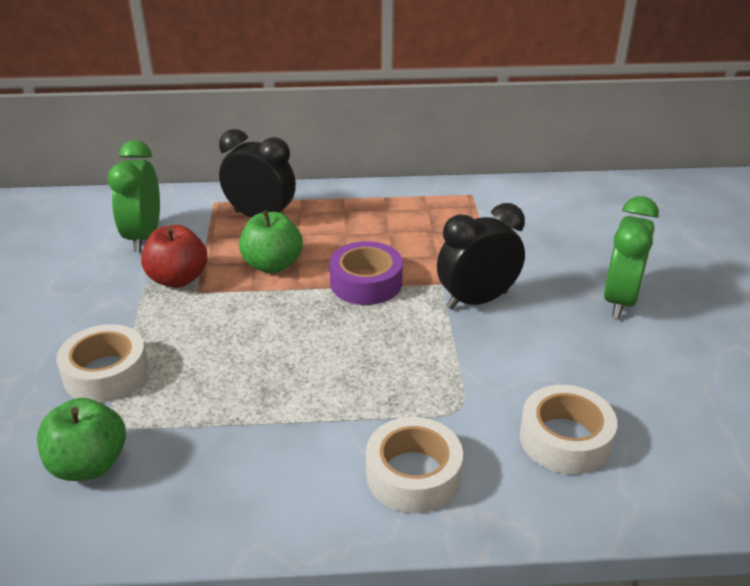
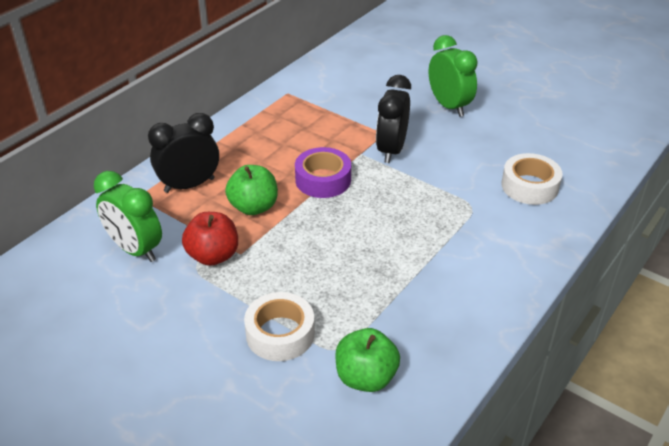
camera: 50 degrees left, 5 degrees up
white tape [366,417,463,513] -> none

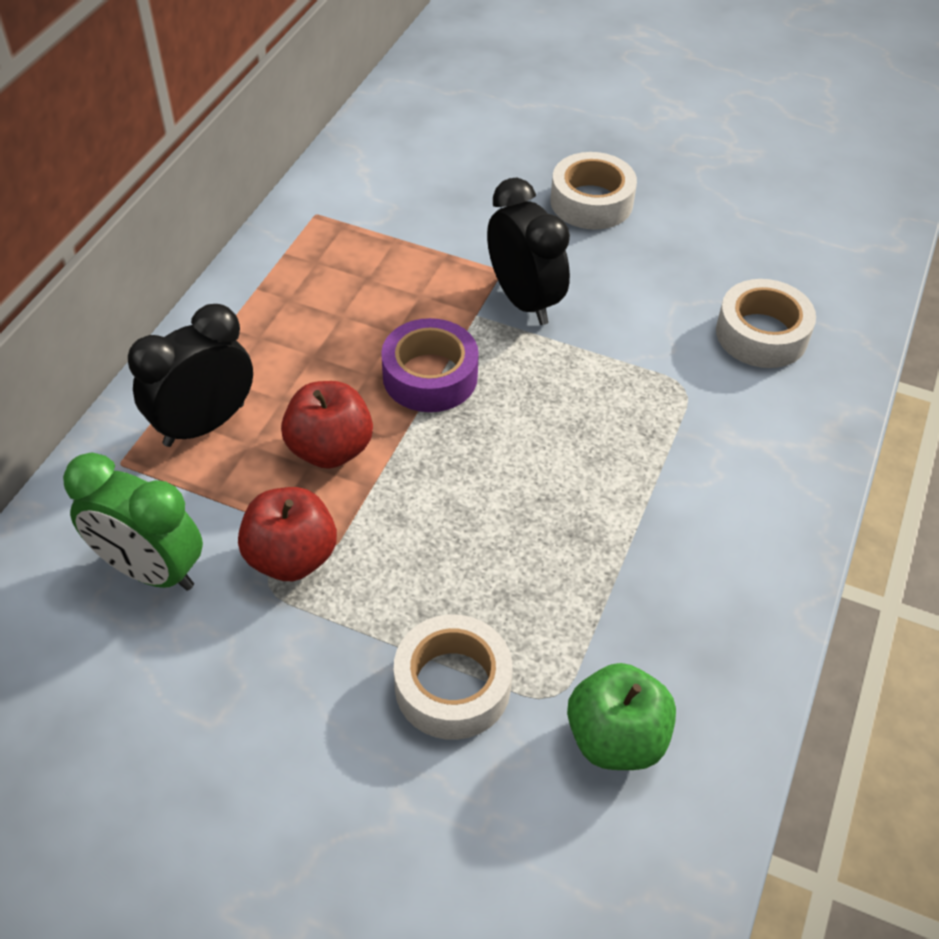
camera: 15 degrees left, 10 degrees up
green apple [225,165,278,215] -> red apple [281,381,373,469]
black clock [376,75,411,163] -> black clock turned 150 degrees clockwise [487,178,570,325]
green clock [429,35,478,117] -> white tape [550,152,637,230]

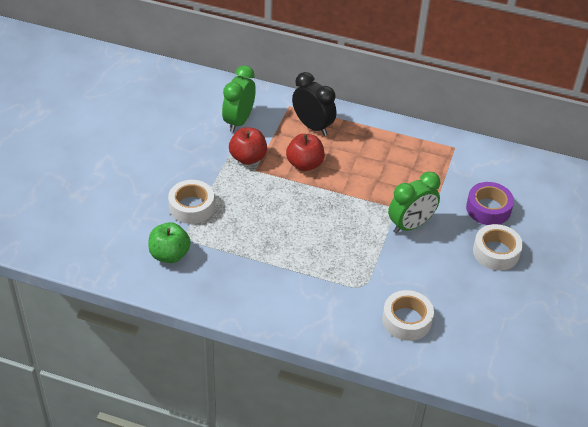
camera: 85 degrees right, 5 degrees down
purple tape [381,318,479,412] -> purple tape moved to [466,182,514,225]
black clock [487,178,570,325] -> green clock [388,172,440,234]

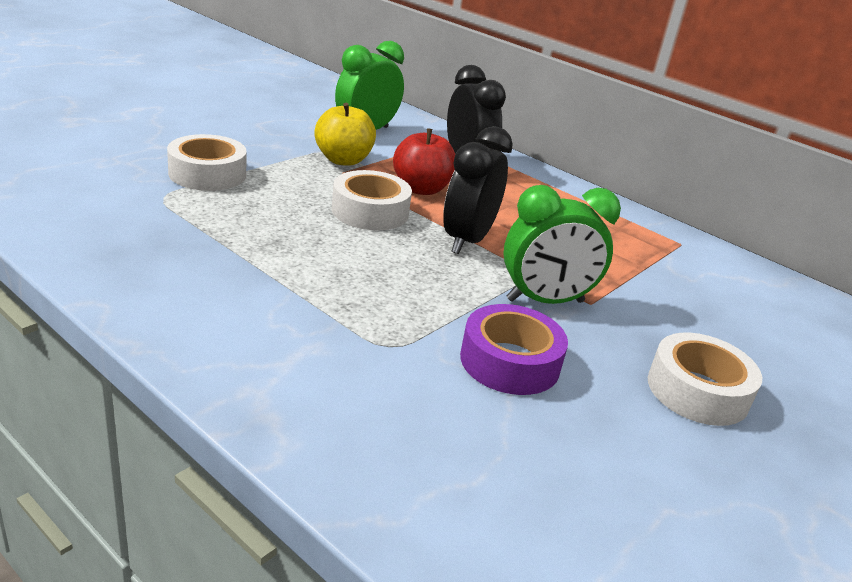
camera: 20 degrees right, 15 degrees down
green apple [148,222,191,263] -> none
red apple [229,127,267,165] -> yellow apple [314,103,376,166]
white tape [382,290,434,341] -> white tape moved to [332,170,412,230]
purple tape [466,182,514,225] -> purple tape moved to [460,304,568,395]
none -> black clock [443,126,513,254]

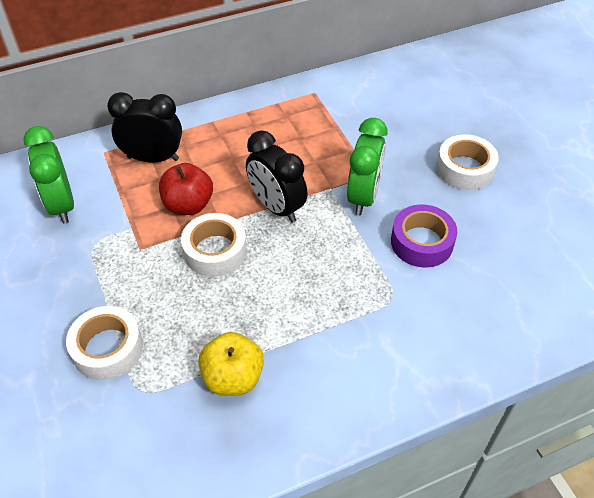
camera: 60 degrees left, 20 degrees up
yellow apple [314,103,376,166] -> yellow apple moved to [198,332,264,396]

